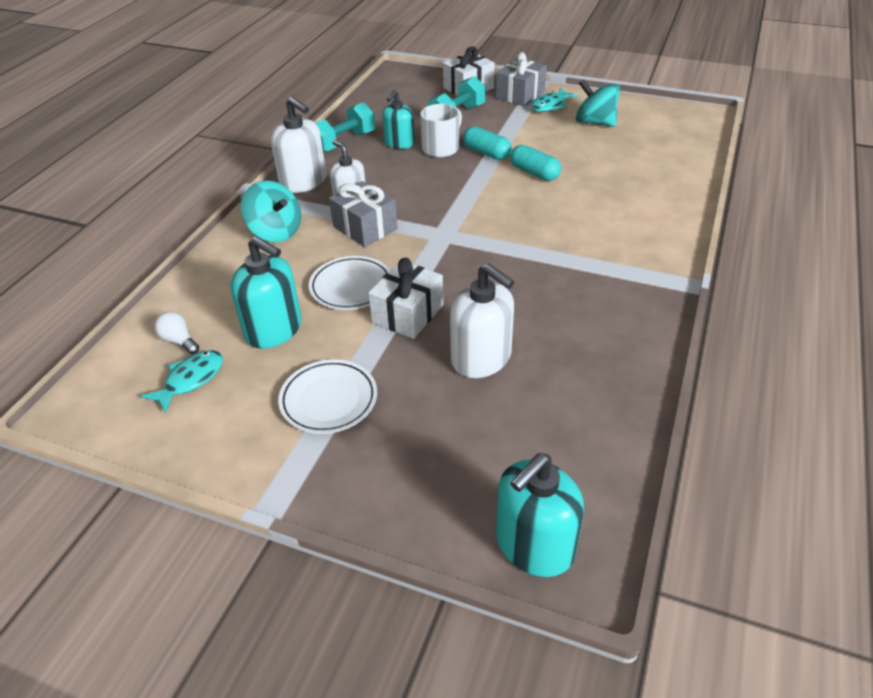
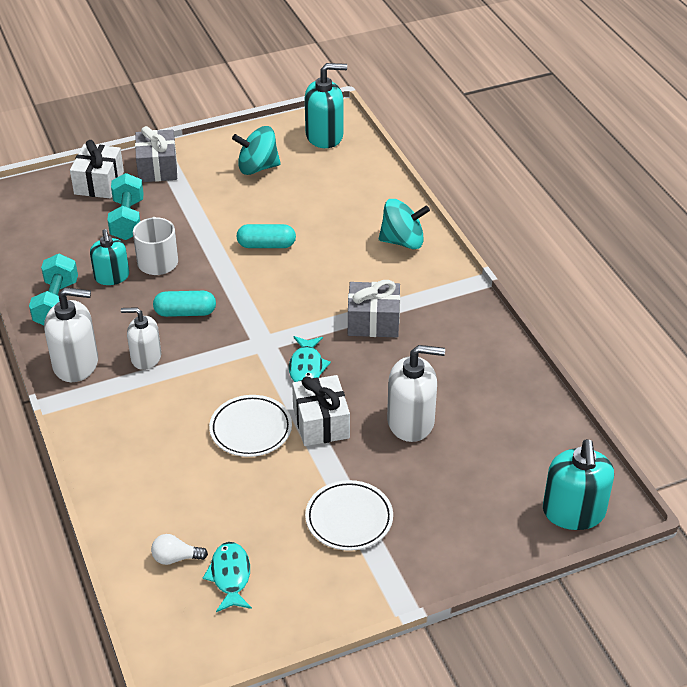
camera: 45 degrees left, 0 degrees up
turquoise soap dispenser [231,236,302,349] -> turquoise soap dispenser moved to [305,63,347,148]
turquoise spinning top [241,180,301,242] -> turquoise spinning top moved to [379,199,430,249]
grey gift [329,181,397,247] -> grey gift moved to [348,280,400,337]
turquoise capsule [463,126,512,160] -> turquoise capsule moved to [153,291,216,317]
turquoise fish [531,88,578,112] -> turquoise fish moved to [289,336,331,382]

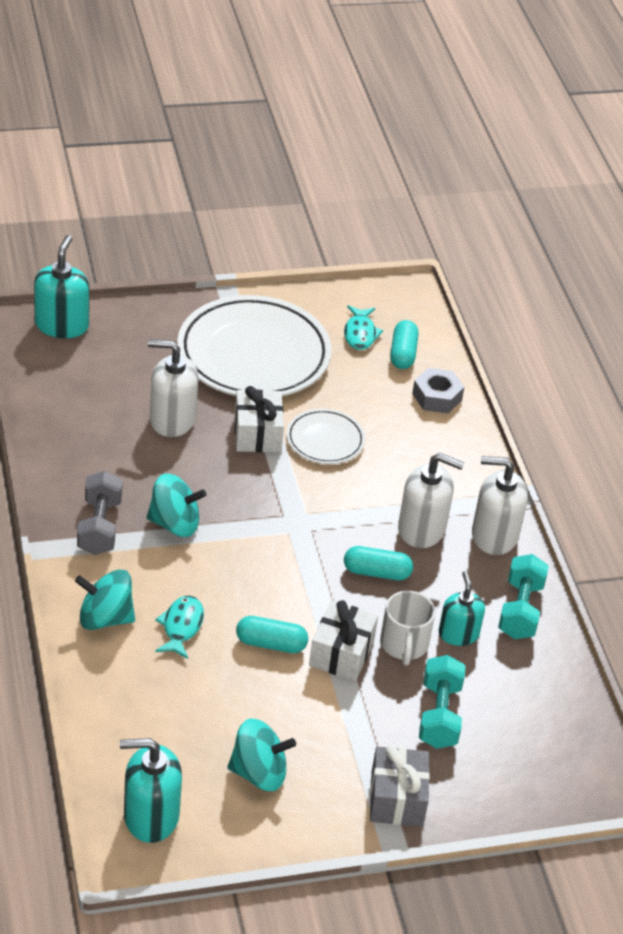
camera: 175 degrees left, 0 degrees up
white gift [70,140,124,198] -> white gift moved to [309,600,378,681]
white soap dispenser [121,307,161,370] -> white soap dispenser [398,453,464,548], size x1.50
white light bulb [151,534,208,565] -> turquoise capsule [390,320,419,369]
turquoise fish [289,336,331,382] -> turquoise fish moved to [155,596,204,659]
white plate [305,480,393,551] -> white plate [177,295,332,396], size x2.03
grey gift [348,280,400,337] -> turquoise spinning top [147,474,206,537]
none -> grey dumbbell [77,471,123,555]
none -> grey nut [412,368,464,413]

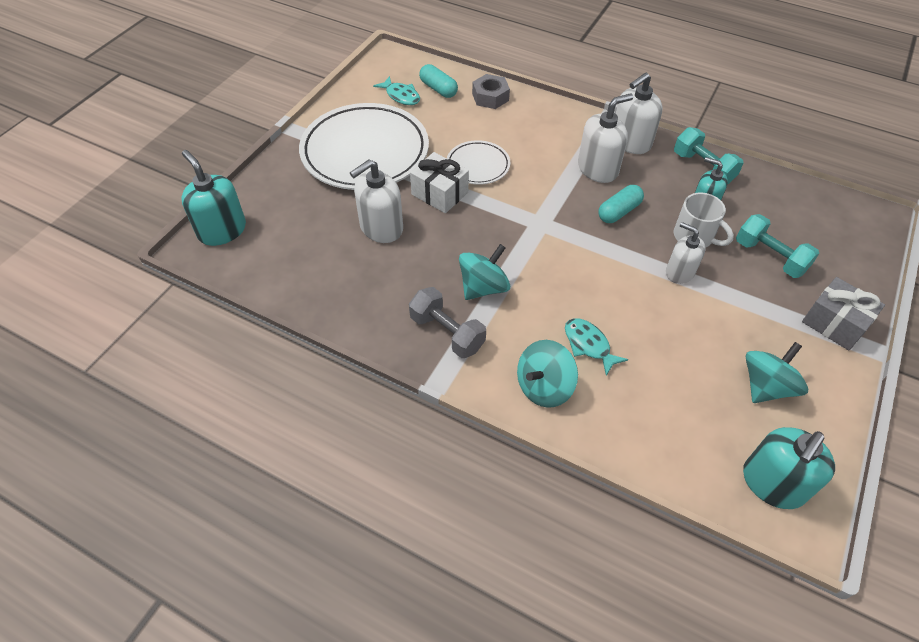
camera: 45 degrees left, 10 degrees up
turquoise capsule [236,616,308,653] -> none
white gift [309,600,378,681] -> white soap dispenser [666,222,706,284]

